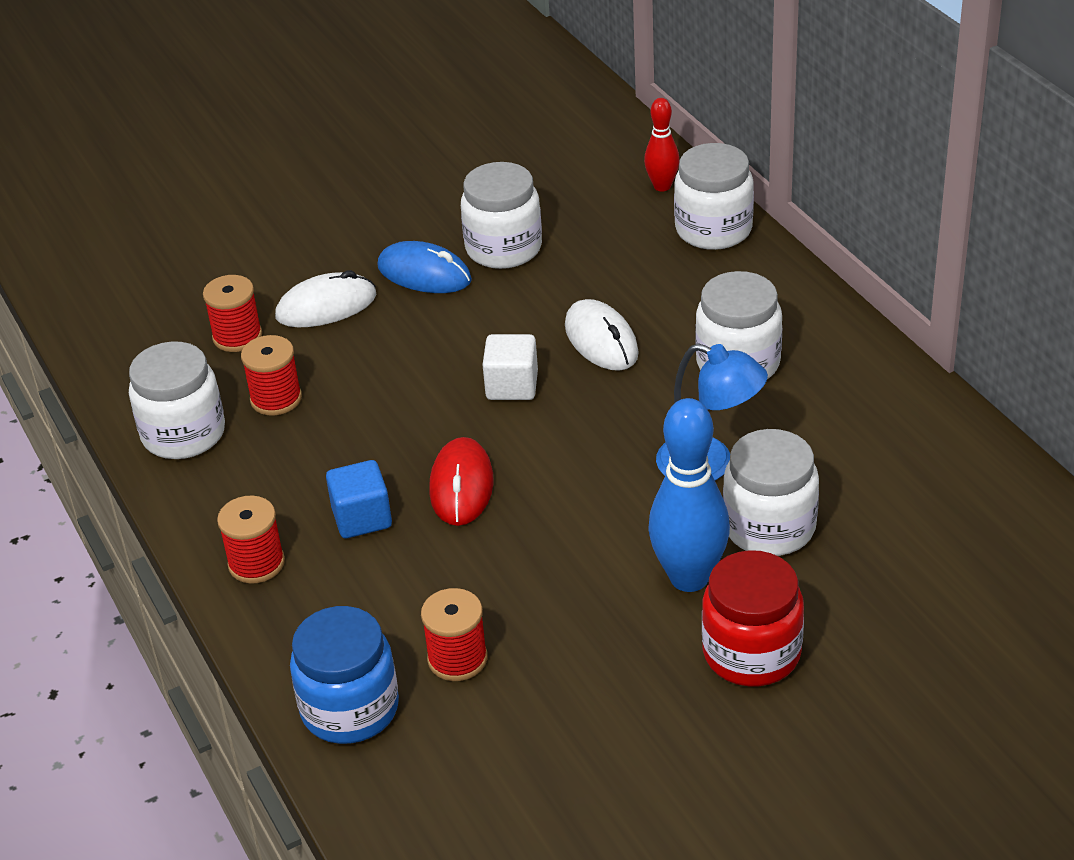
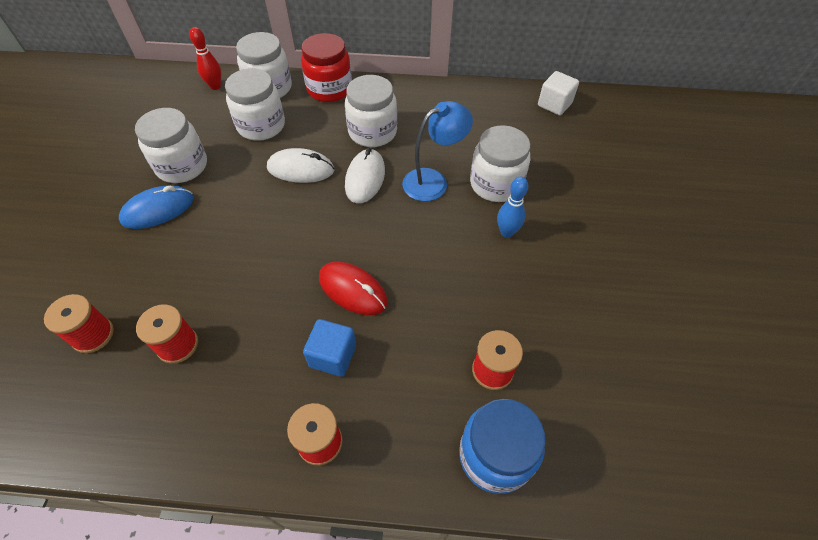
camera: 60 degrees left, 15 degrees up
white jar [129,341,225,459] -> white jar moved to [225,68,285,141]
white mouse [275,270,377,327] -> white mouse moved to [345,148,385,203]
white cube [483,334,538,400] -> white cube moved to [538,71,579,115]
blue bowling pin [648,398,730,592] -> blue bowling pin [497,177,528,238], size x0.56
red jar [702,550,804,686] -> red jar moved to [301,33,352,102]

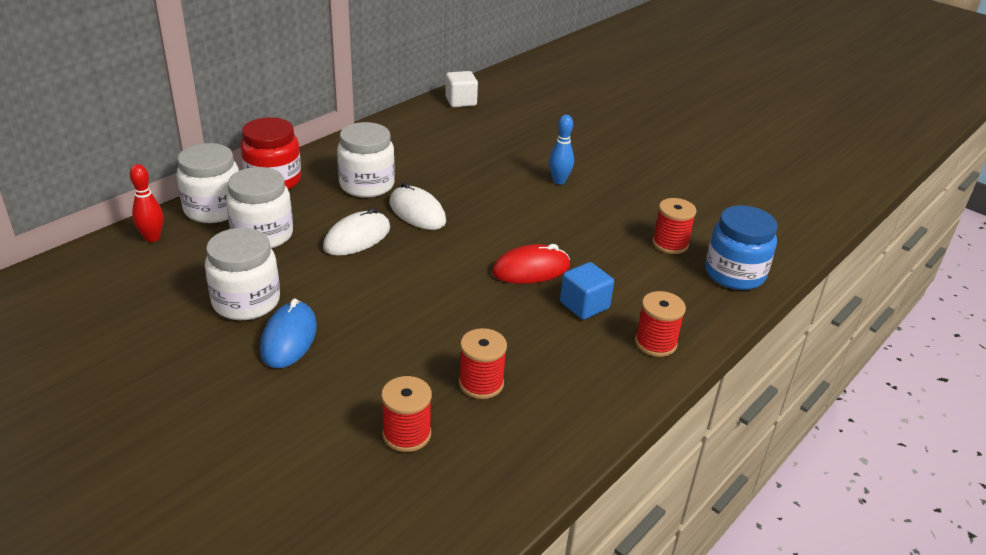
camera: 55 degrees left, 20 degrees down
blue lamp [402,101,473,201] -> none
white jar [470,125,530,202] -> none

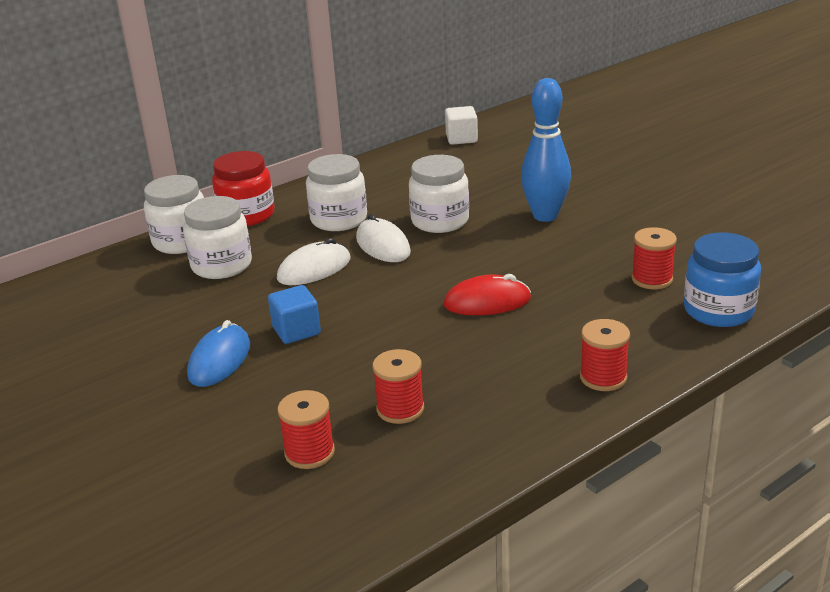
camera: 15 degrees right, 5 degrees down
red bowling pin [130,164,164,242] -> none
white jar [205,228,280,320] -> white jar moved to [409,155,469,233]
blue bowling pin [549,115,574,184] -> blue bowling pin [521,78,571,222], size x1.80
blue cube [560,262,614,320] -> blue cube moved to [268,285,321,344]

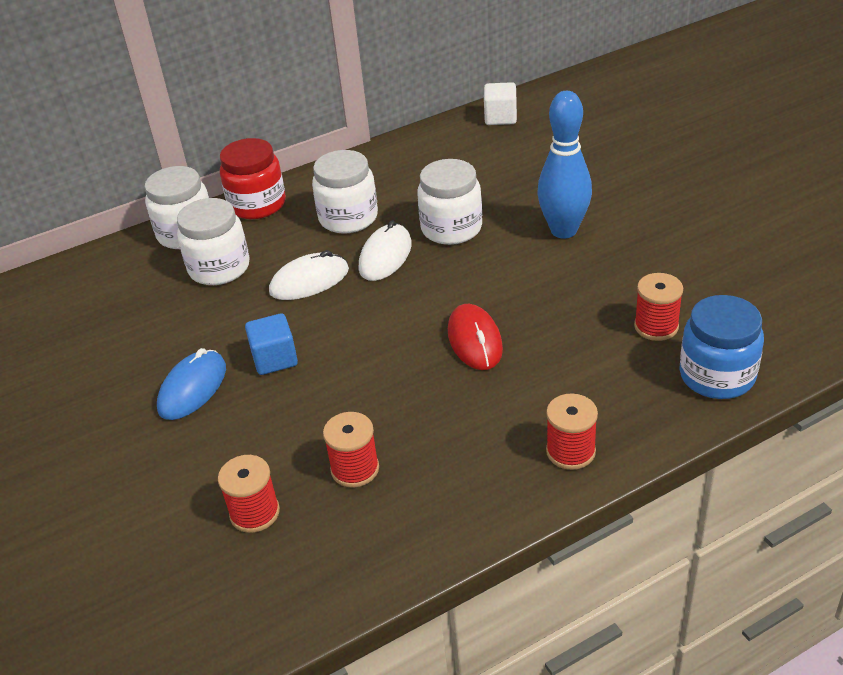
camera: 10 degrees right, 10 degrees up
white mouse [356,214,411,262] -> white mouse turned 45 degrees clockwise [358,220,412,281]
red mouse [444,274,531,315] -> red mouse turned 75 degrees clockwise [448,304,503,370]

